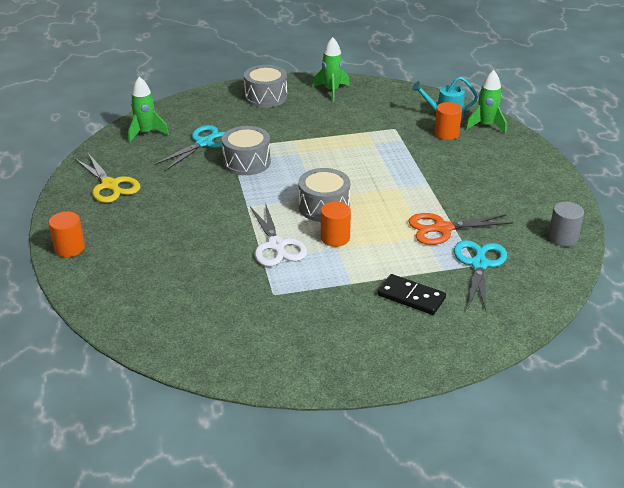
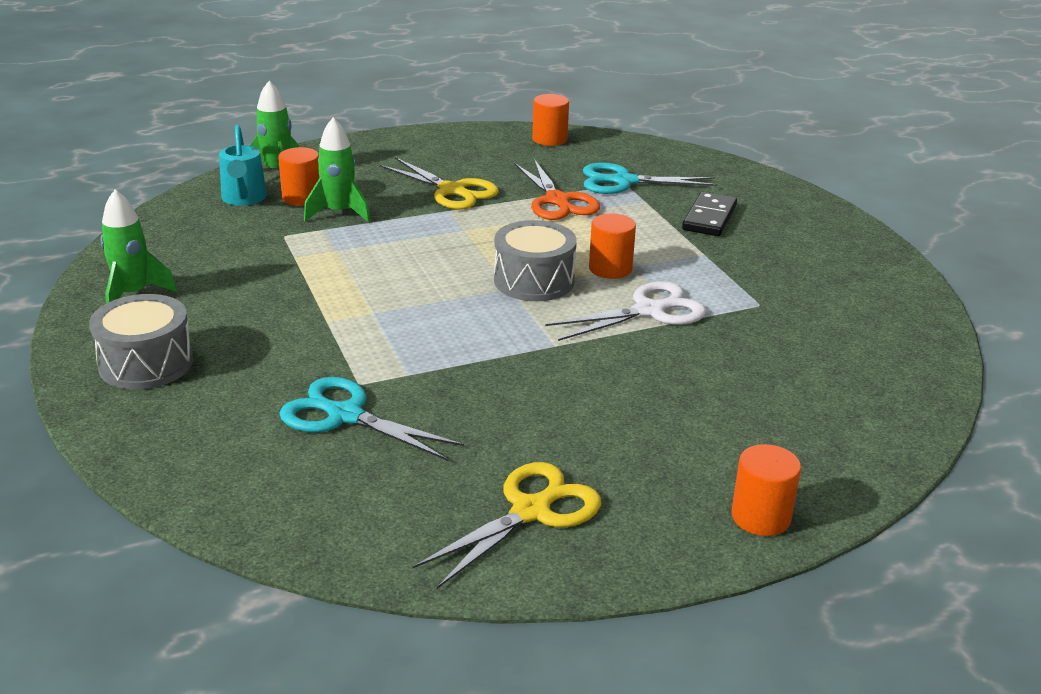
camera: 100 degrees left, 5 degrees down
green rocket [128,77,169,143] -> green rocket moved to [304,117,371,223]
grey drum [222,126,271,175] -> none
grey cylinder [548,202,584,247] -> orange cylinder [532,94,569,146]
none -> yellow scissors [380,157,499,210]

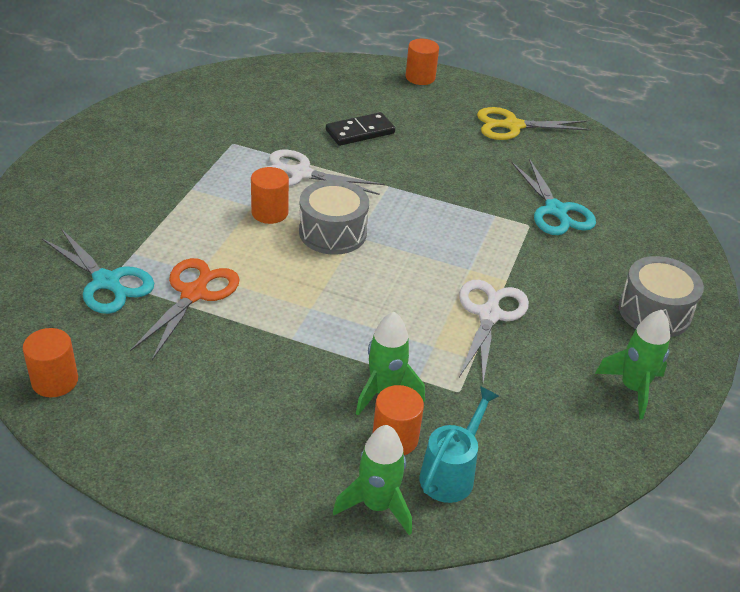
camera: 140 degrees left, 10 degrees up
yellow scissors [380,157,499,210] -> none
black domino [682,192,737,236] -> black domino moved to [326,112,395,146]
none -> white scissors [459,280,529,382]

